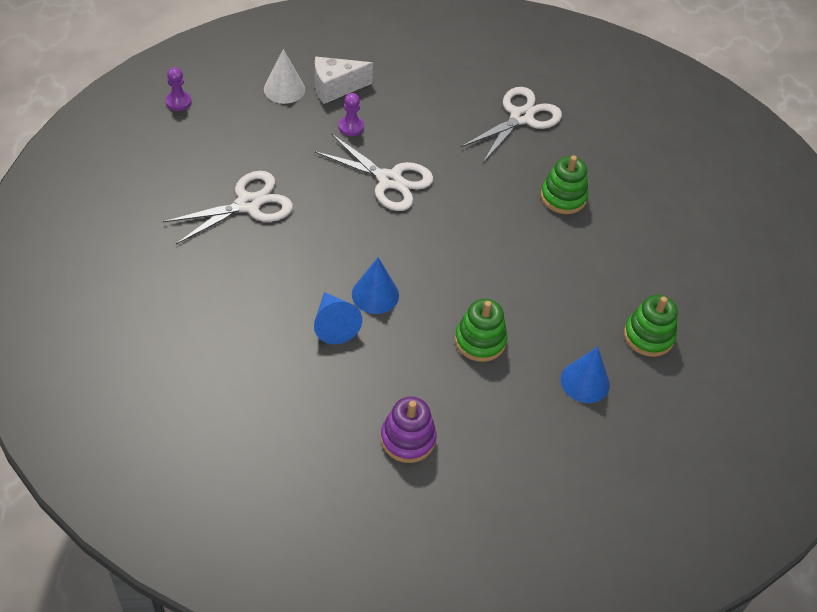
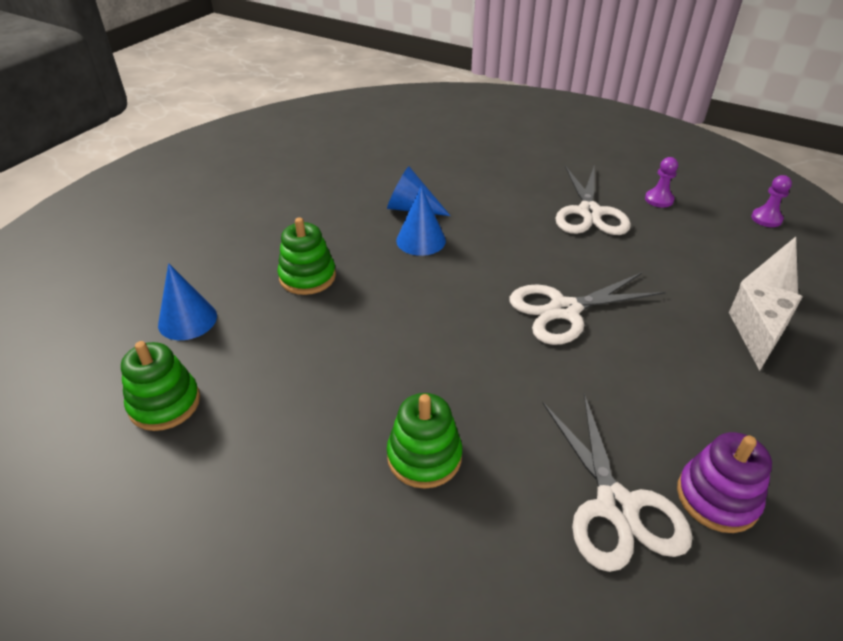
camera: 130 degrees right, 10 degrees down
purple pawn [338,93,364,136] -> purple pawn moved to [645,157,678,208]
purple stacking toy [381,396,437,463] -> purple stacking toy moved to [677,432,772,533]

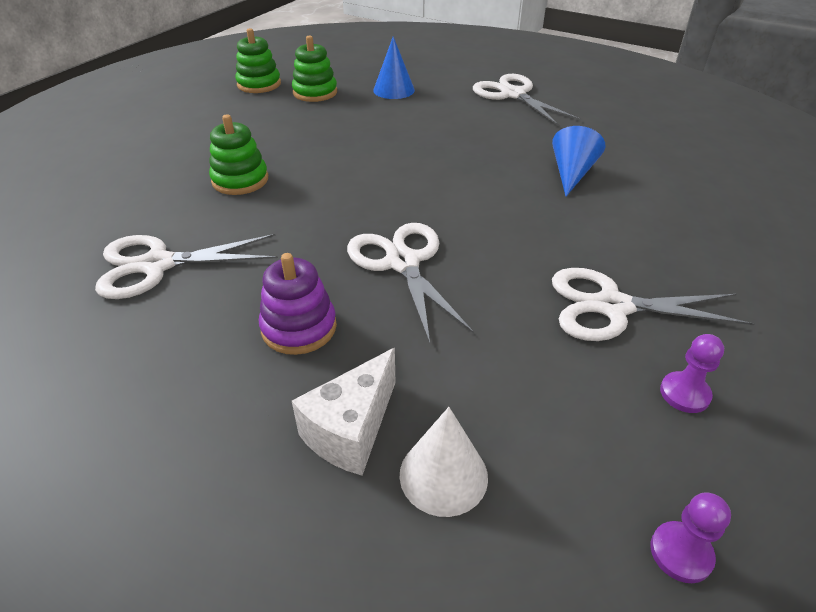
camera: 90 degrees right, 0 degrees up
green stacking toy [277,217,336,295] -> green stacking toy moved to [235,28,281,93]
blue cone [396,187,446,256] -> none
purple stacking toy [677,432,772,533] -> purple stacking toy moved to [259,253,337,355]
white cheese [729,284,803,371] -> white cheese turned 105 degrees clockwise [292,348,396,475]
none -> white scissors [473,74,581,126]

